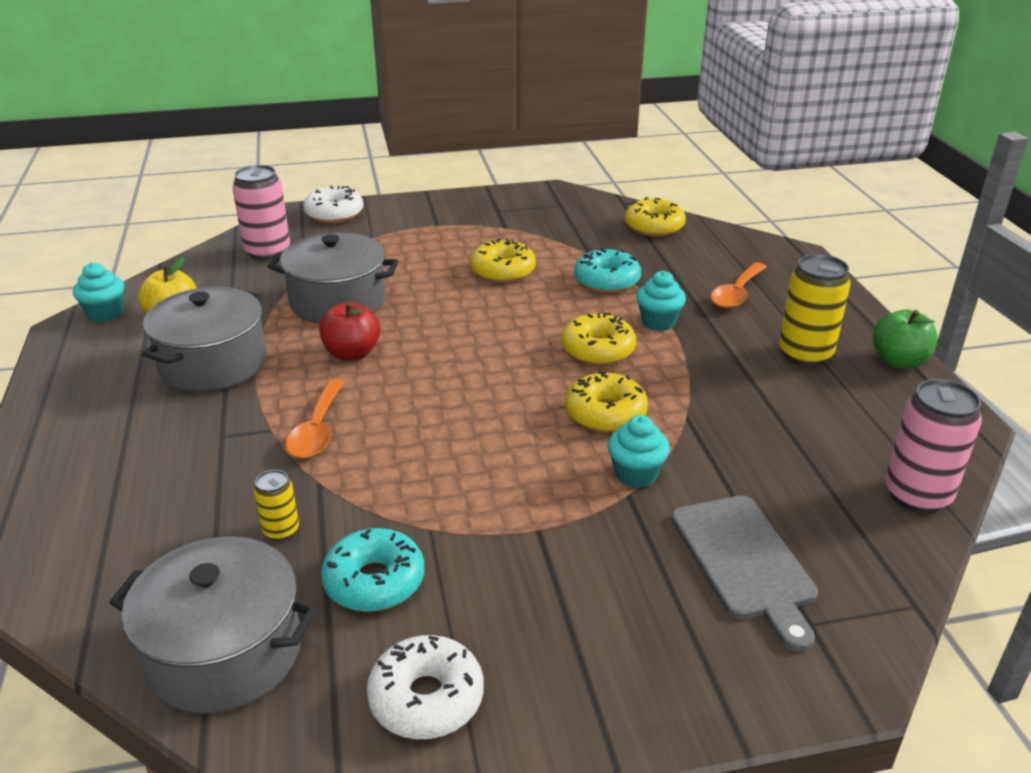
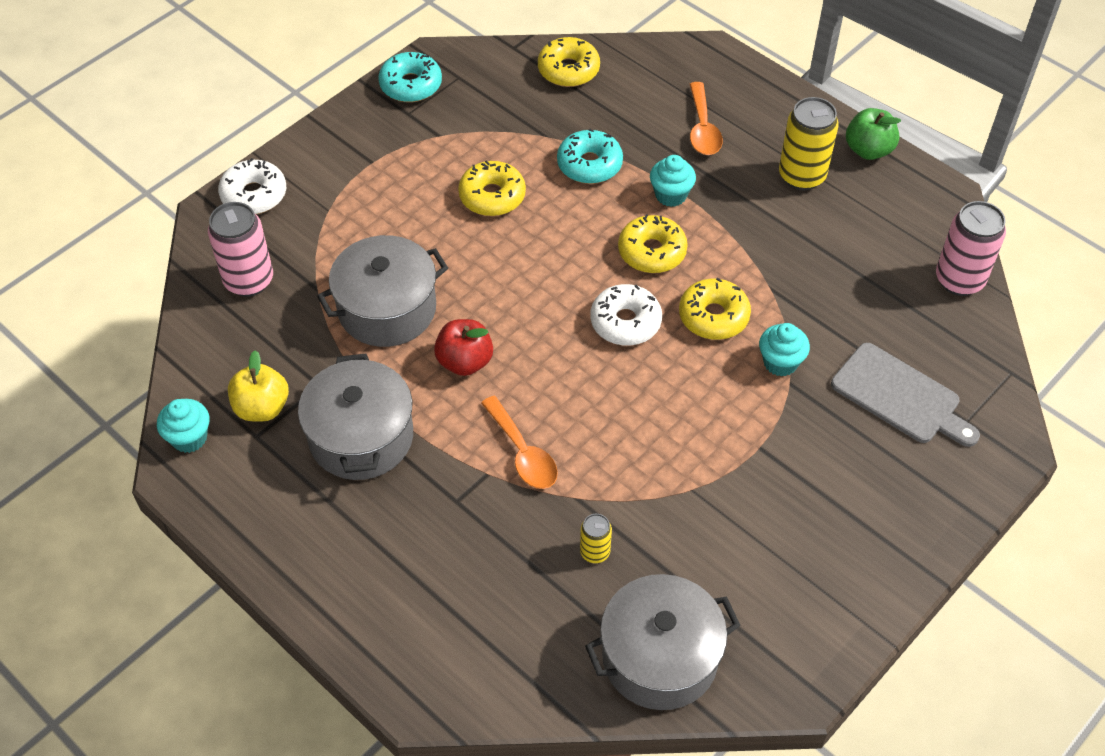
camera: 35 degrees left, 20 degrees up
turquoise donut [321,528,424,612] -> turquoise donut moved to [378,52,442,102]
white donut [367,635,484,739] -> white donut moved to [591,284,662,346]

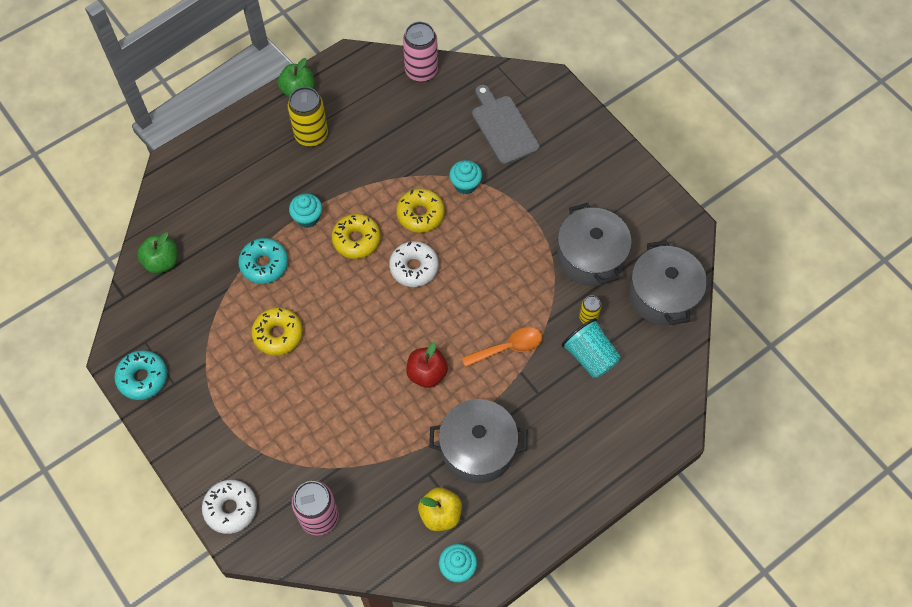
camera: 80 degrees left, 10 degrees up
grey pot [317,235,448,347] -> grey pot moved to [557,203,632,286]
yellow donut [538,37,600,87] -> green apple [137,232,178,274]
orange spoon [690,82,723,155] -> none
grey cutting board [831,343,980,447] -> grey cutting board turned 75 degrees counterclockwise [472,85,540,165]
none -> turquoise cup [562,318,621,378]

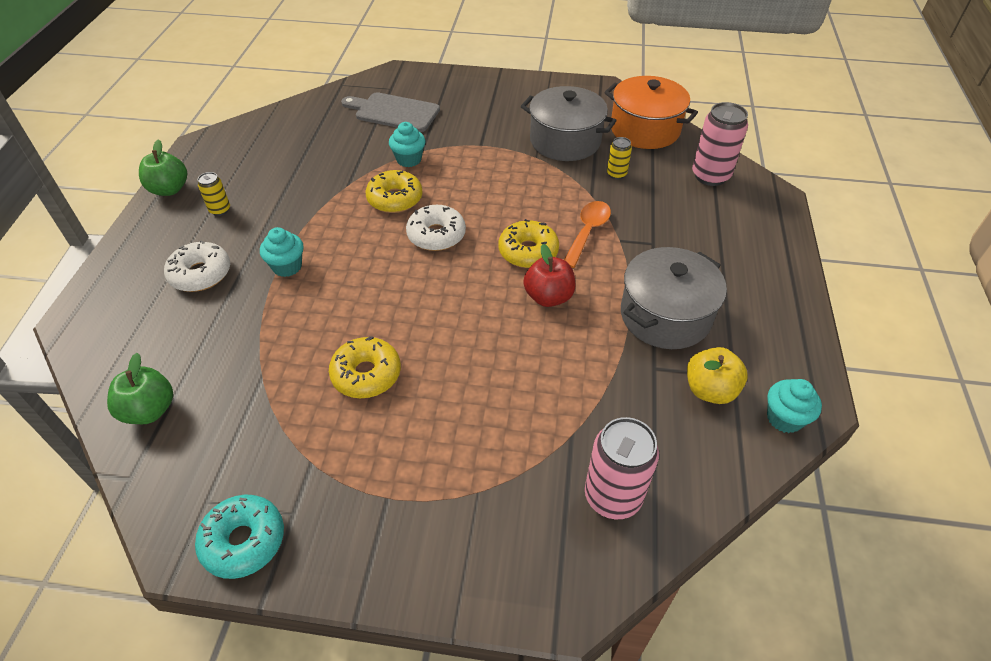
camera: 45 degrees left, 15 degrees down
white donut [202,480,257,534] -> white donut moved to [164,240,230,292]
turquoise donut [238,238,288,284] -> none
yellow can [288,87,328,147] -> yellow can [198,172,230,216], size x0.52
yellow donut [332,214,381,259] -> yellow donut moved to [499,219,559,268]
pink can [403,22,438,82] -> pink can moved to [692,102,748,186]
turquoise cup [562,318,621,378] -> none
grey pot [629,240,707,325] -> orange pot [604,76,698,149]

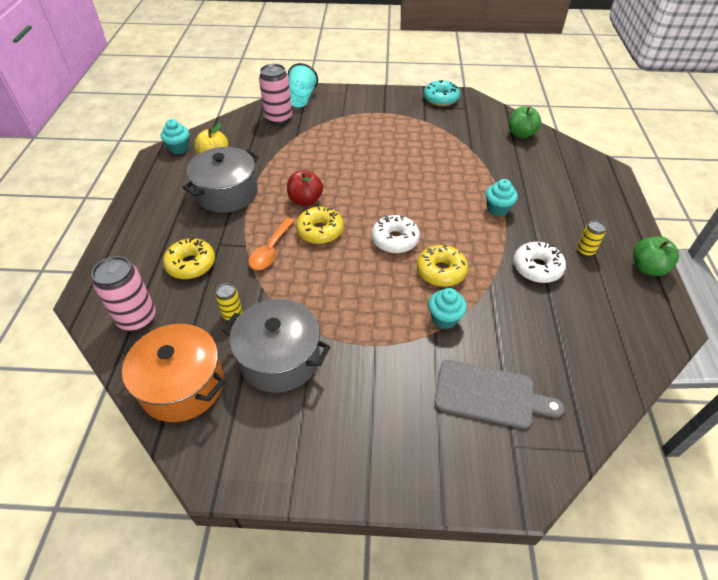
camera: 175 degrees right, 0 degrees up
white donut [164,240,230,292] -> white donut moved to [513,242,566,283]
yellow donut [329,336,401,398] -> yellow donut moved to [163,237,215,279]
none -> turquoise cup [288,63,318,107]

